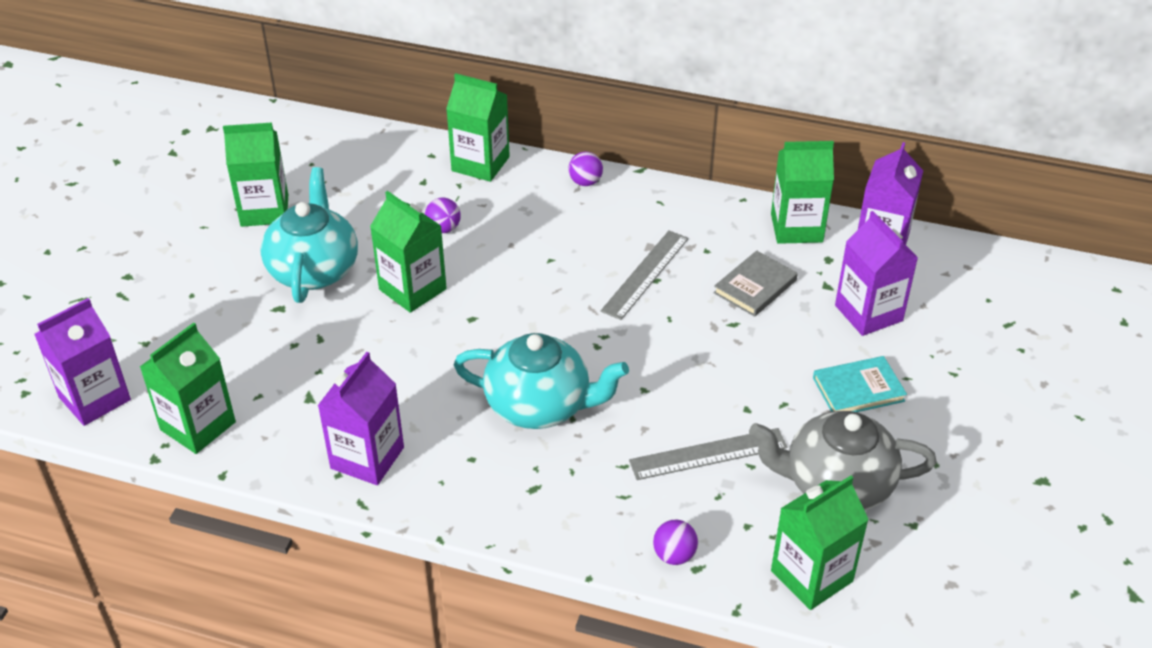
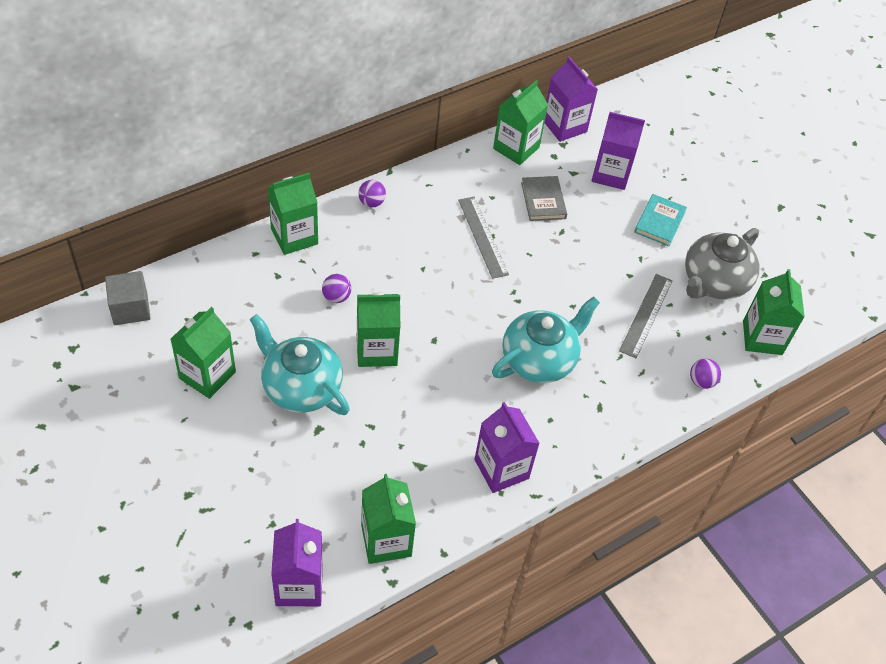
camera: 55 degrees left, 10 degrees up
none -> grey cube [105,271,151,325]

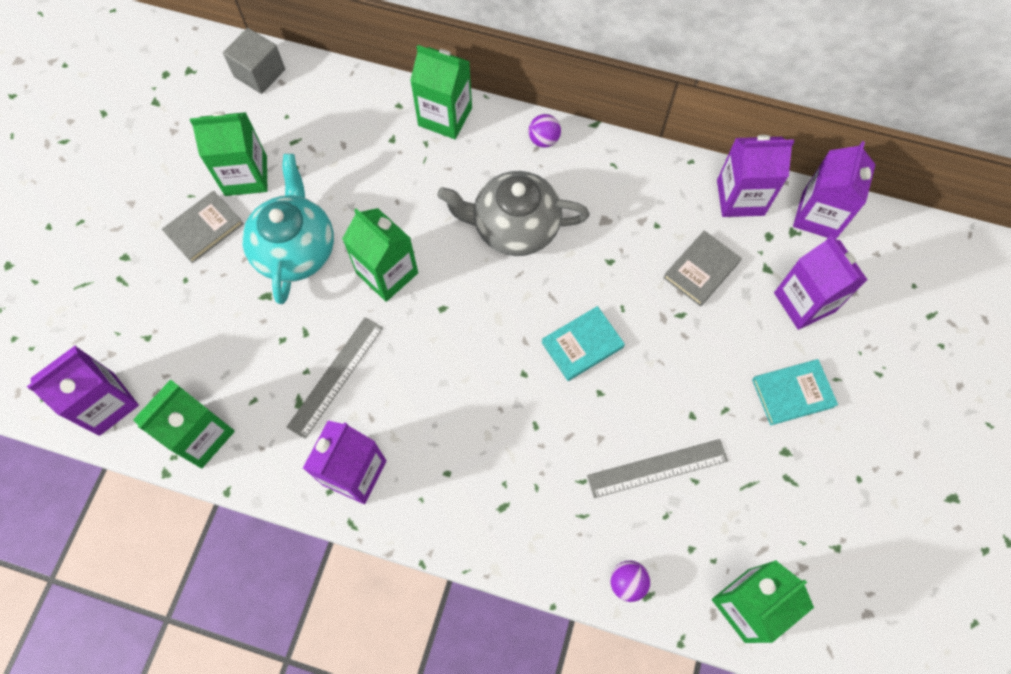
camera: 55 degrees right, 15 degrees up
purple ball [322,274,351,303] -> none
grey ruler [458,197,509,279] -> grey ruler moved to [287,317,383,439]
turquoise teapot [492,296,600,383] -> none
green carton [493,80,548,165] -> purple carton [717,135,794,217]
grey teapot [685,228,760,299] -> grey teapot moved to [437,171,590,256]
none -> grey book [162,191,244,263]
none -> turquoise book [541,306,625,381]

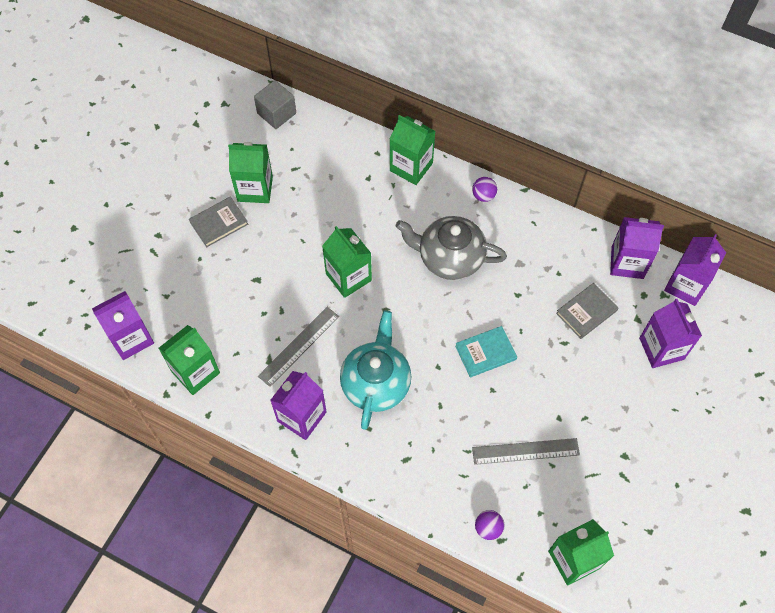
camera: 10 degrees right, 5 degrees down
turquoise teapot [242,154,334,304] -> turquoise teapot moved to [340,310,411,430]
turquoise book [752,359,838,425] -> none

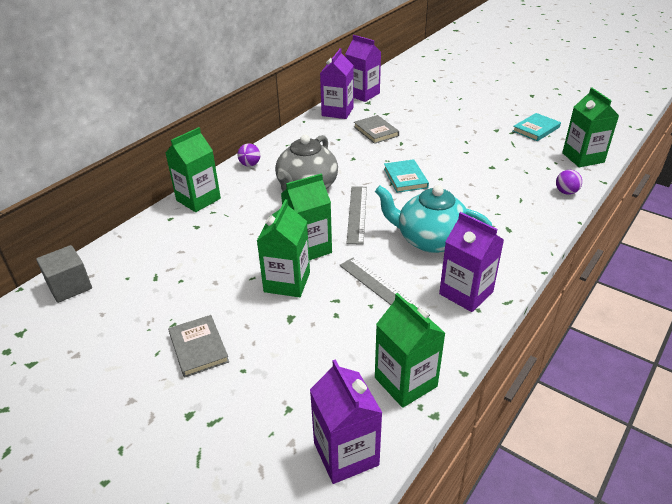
camera: 80 degrees left, 25 degrees down
green carton [228,142,273,203] -> green carton moved to [257,199,310,297]
grey ruler [472,438,580,465] -> grey ruler moved to [346,186,367,245]
purple carton [639,299,702,368] -> none
none -> turquoise book [513,113,561,141]

